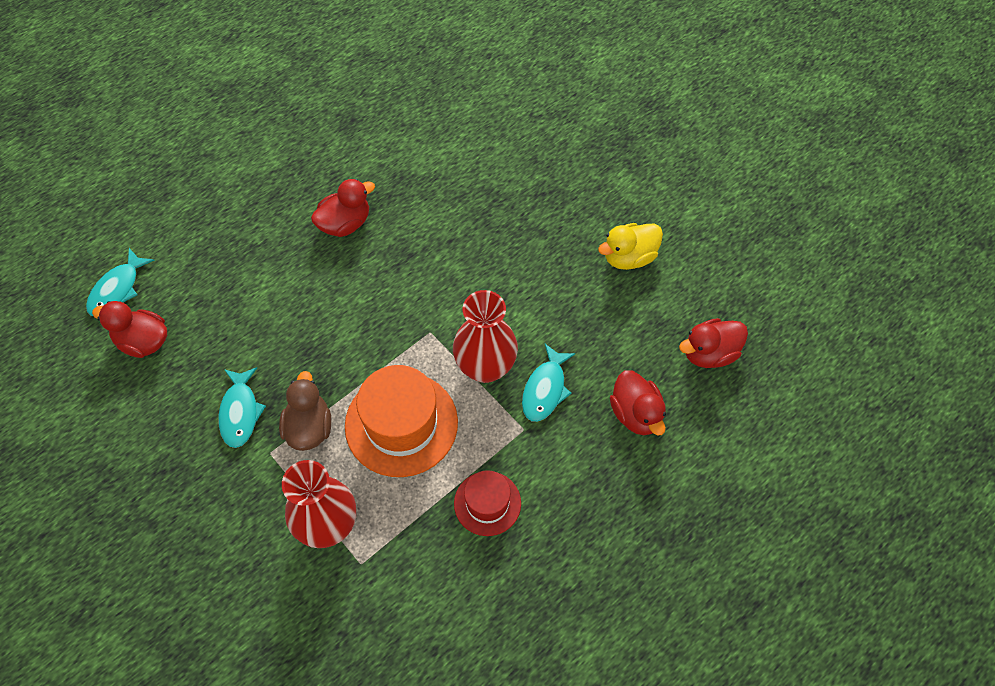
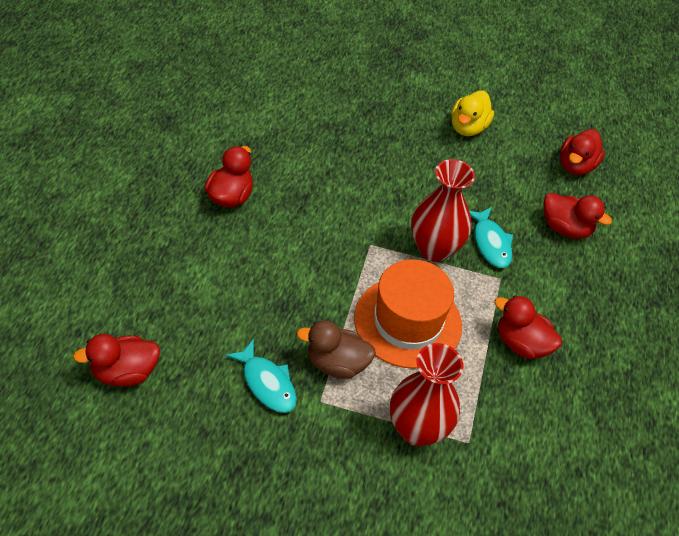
camera: 40 degrees left, 10 degrees down
turquoise fish [86,248,155,316] -> none
brown duck [279,371,331,451] -> brown duck turned 45 degrees counterclockwise [297,320,376,379]
red hat [454,470,521,536] -> red duck [494,295,562,359]

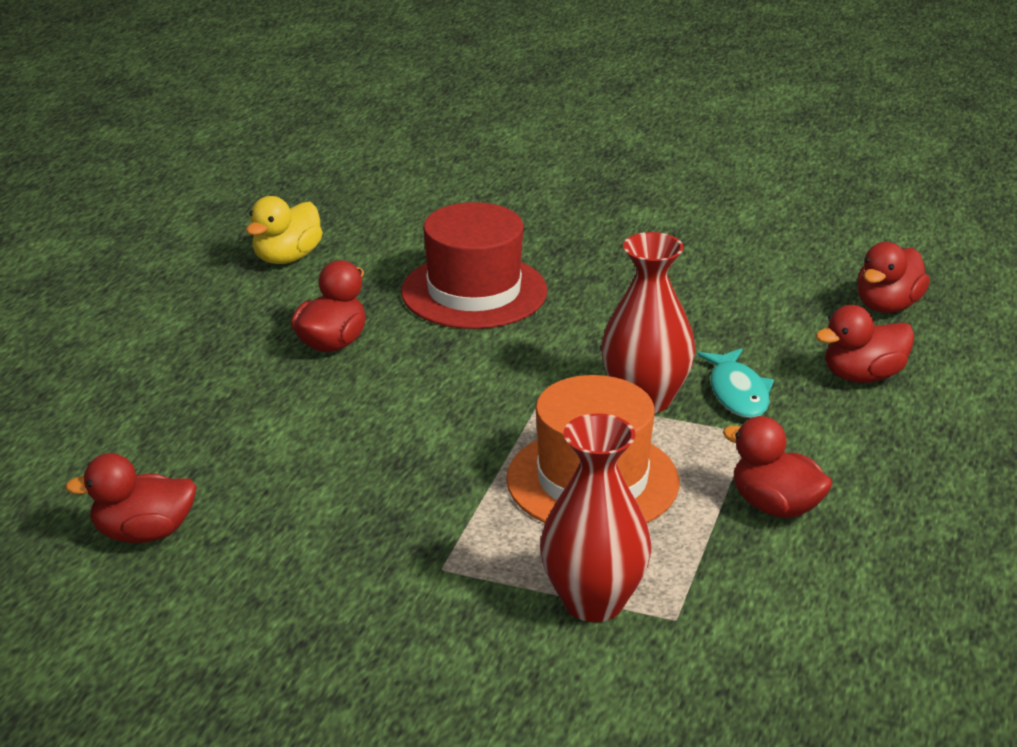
camera: 10 degrees right, 20 degrees down
turquoise fish [225,339,297,413] -> none
brown duck [297,320,376,379] -> none
yellow duck [451,91,494,136] -> yellow duck moved to [246,196,323,264]
red duck [544,193,612,239] -> red duck turned 120 degrees clockwise [815,305,915,383]
none -> red hat [401,202,547,329]

